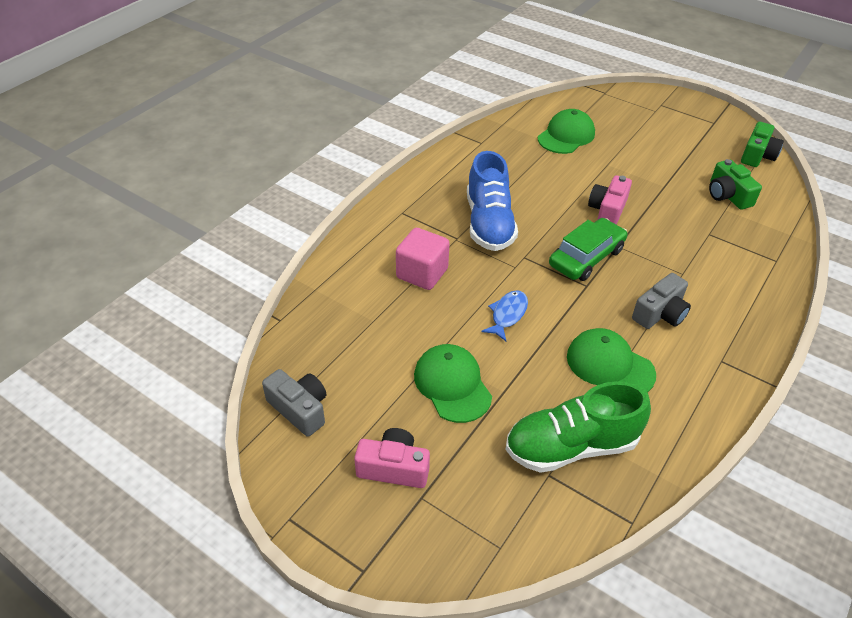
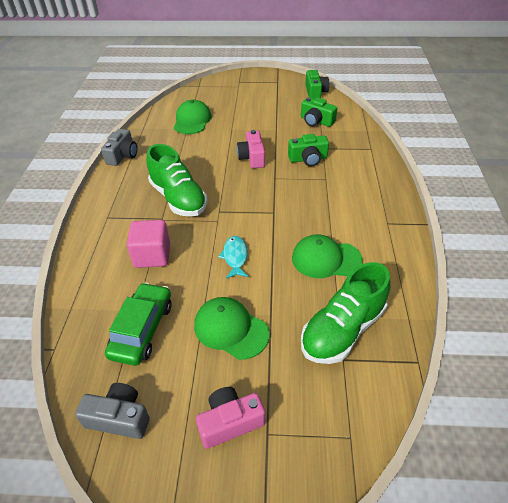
camera: 30 degrees left, 0 degrees up
blue shoe [467,151,518,251] -> green shoe [146,144,207,217]
blue fish [481,290,528,341] -> turquoise fish [218,236,248,278]
green car [549,218,627,281] -> green car moved to [105,282,171,366]
grey camera [632,273,691,329] -> grey camera moved to [101,129,137,166]
none -> green camera [288,134,329,167]

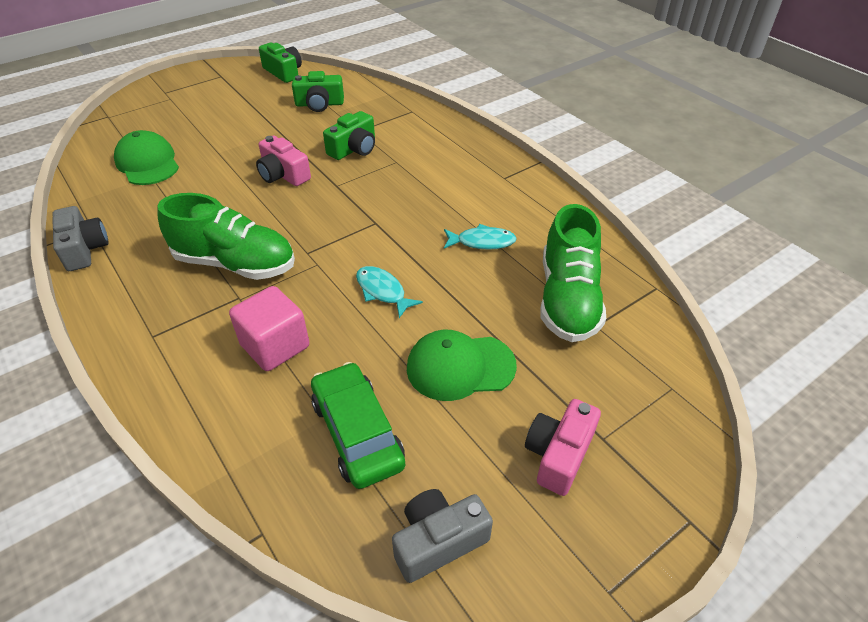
camera: 40 degrees left, 0 degrees up
green cap [292,234,363,278] -> turquoise fish [444,224,517,250]

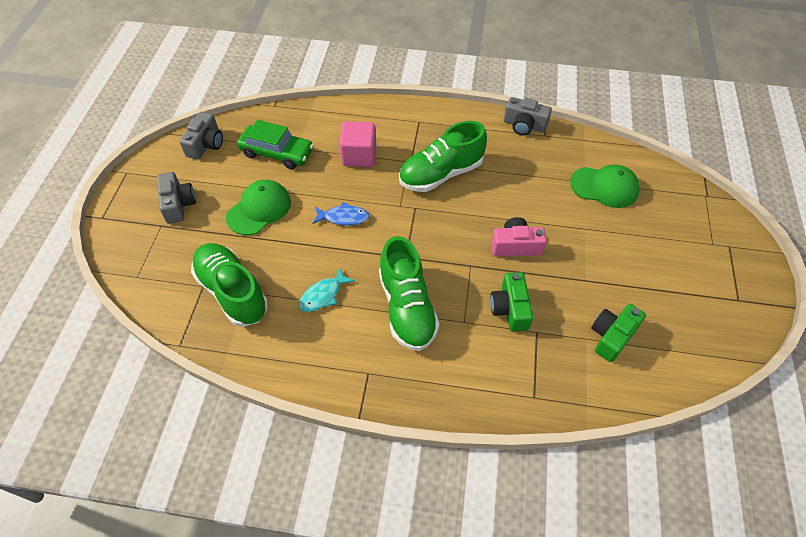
camera: 135 degrees right, 10 degrees up
green camera [259,43,302,83] -> none
turquoise fish [356,266,423,318] -> blue fish [312,202,369,226]
pink camera [525,399,601,496] -> grey camera [157,172,196,224]
none -> green shoe [379,236,440,351]

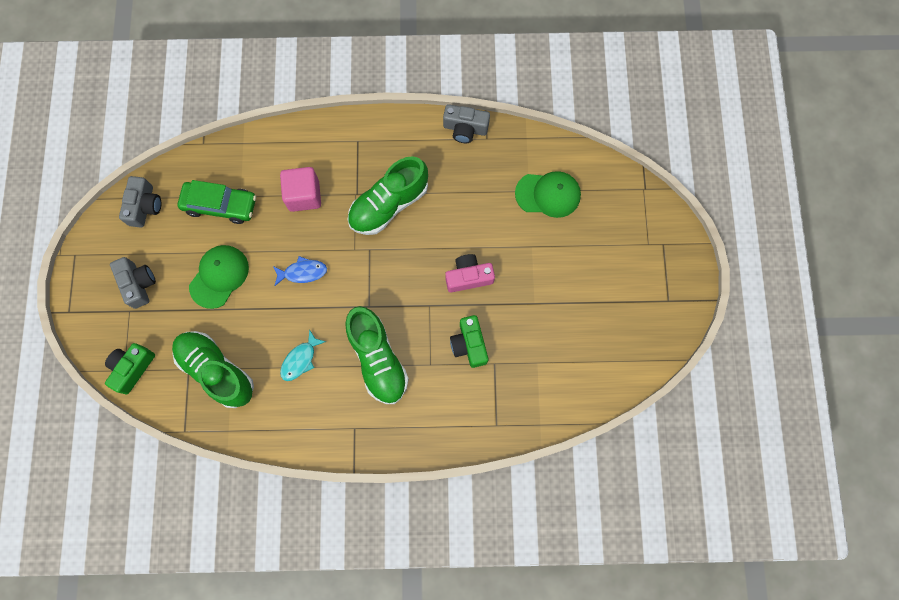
camera: 10 degrees left, 20 degrees up
green camera [591,304,646,362] -> green camera moved to [105,343,155,395]

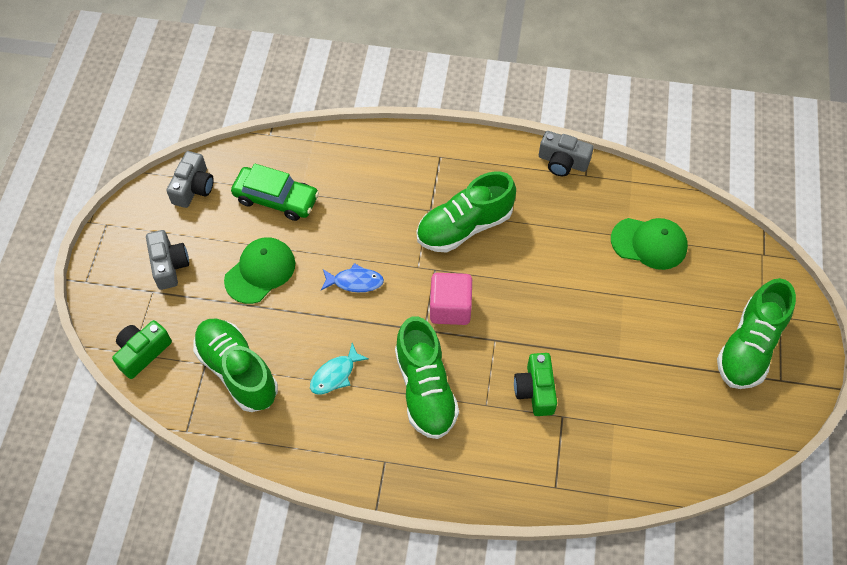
camera: 10 degrees right, 15 degrees down
pink cube [280,167,321,212] -> pink cube moved to [430,273,472,325]
pink camera [445,254,495,292] -> none
none -> green shoe [717,278,796,389]

